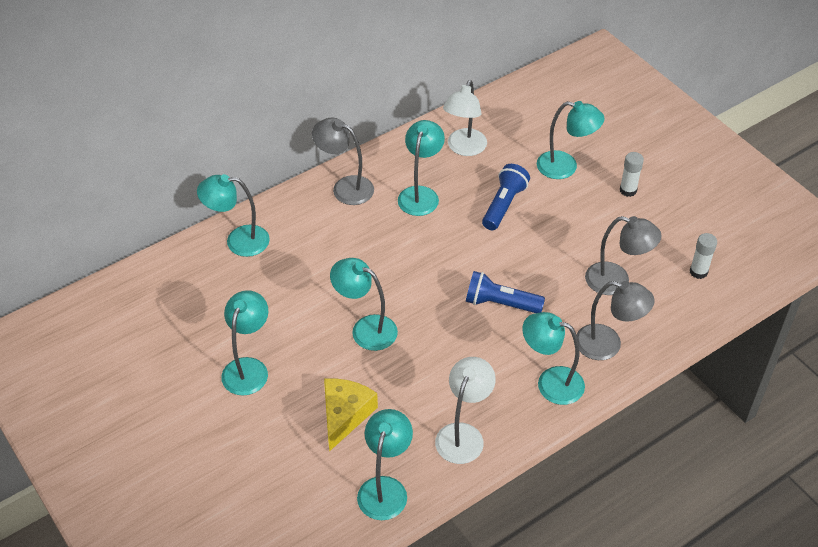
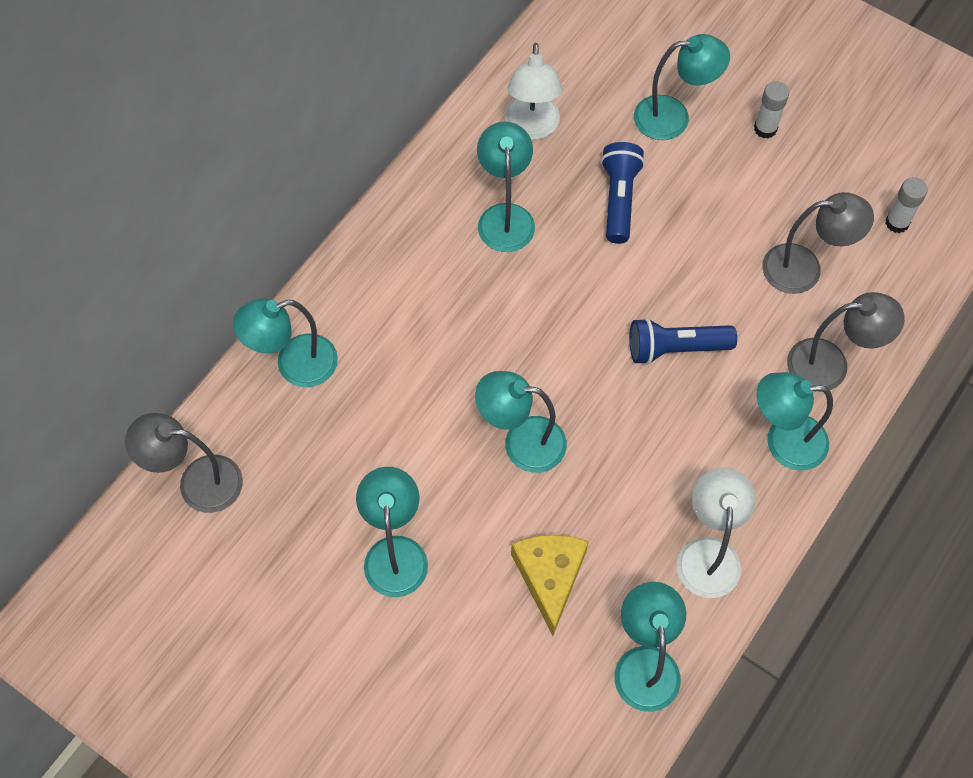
camera: 20 degrees left, 15 degrees up
grey lamp [312,118,374,205] -> grey lamp moved to [125,413,243,513]

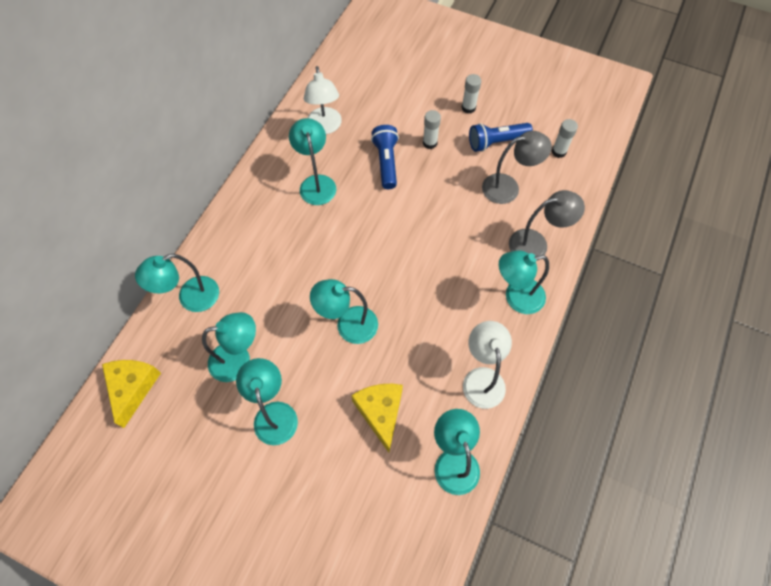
camera: 10 degrees left, 0 degrees up
grey lamp [125,413,243,513] -> yellow cheese [102,360,161,428]
blue flashlight [629,318,737,365] -> blue flashlight moved to [469,123,533,152]
turquoise lamp [634,34,730,140] -> turquoise lamp moved to [202,312,256,382]
none -> white glue stick [423,110,441,149]

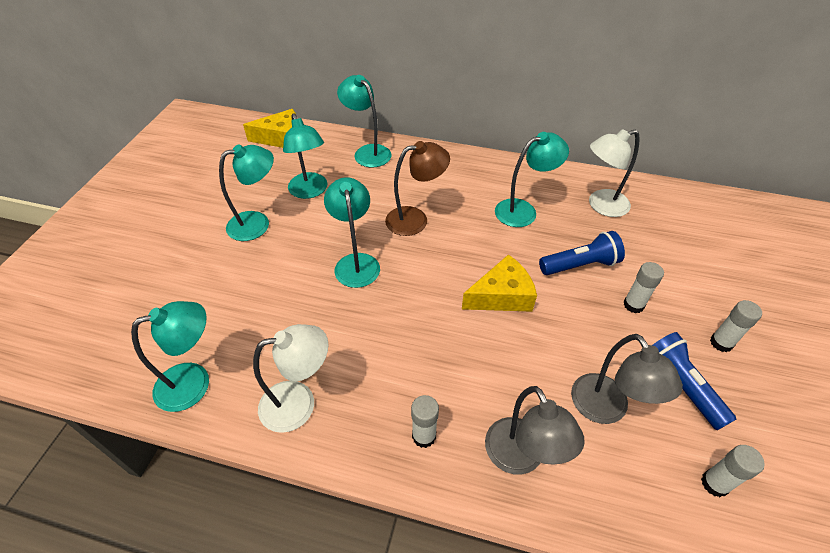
camera: 80 degrees right, 15 degrees down
yellow cheese [351,384,403,452] -> yellow cheese moved to [462,254,537,312]
turquoise lamp [499,251,549,314] -> white glue stick [411,395,439,448]
none -> brown lamp [385,141,450,236]

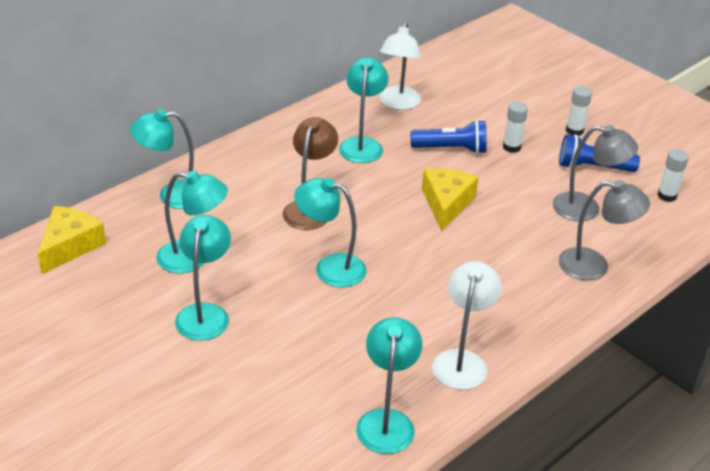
camera: 60 degrees left, 10 degrees down
white glue stick [411,395,439,448] -> none
blue flashlight [539,231,625,275] -> blue flashlight turned 75 degrees clockwise [411,120,487,154]

